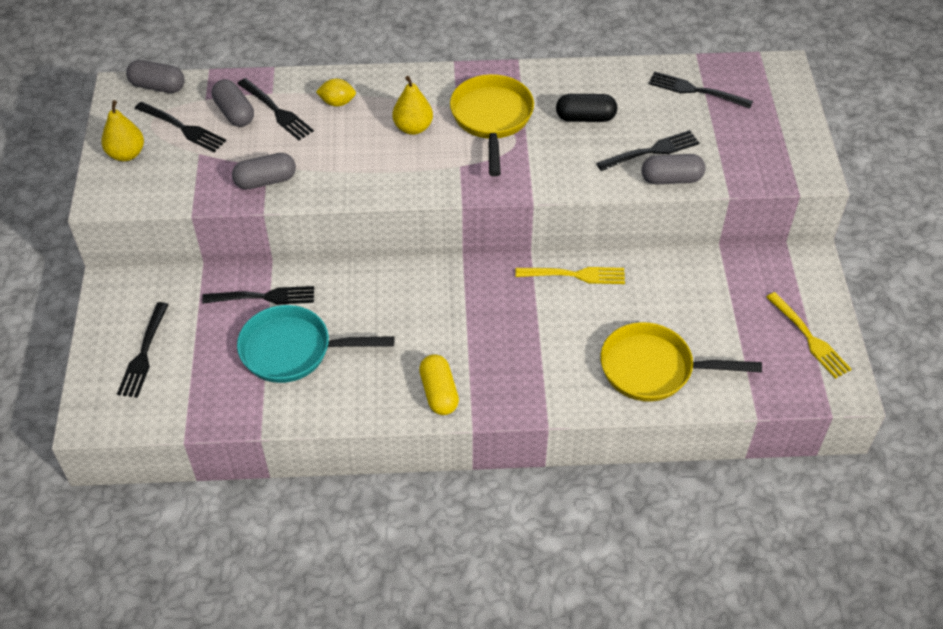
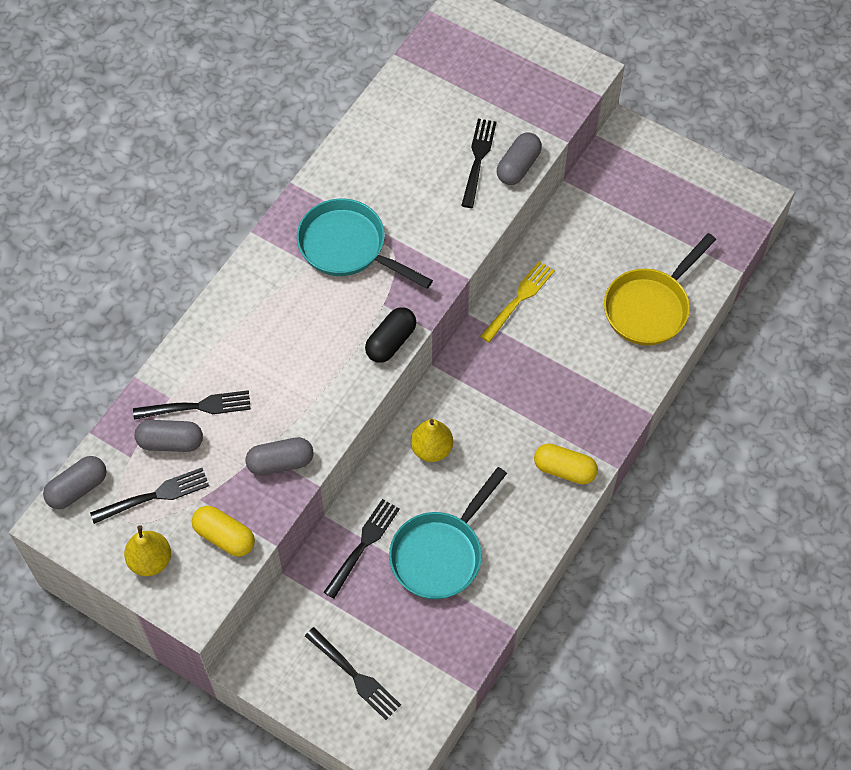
camera: 55 degrees left, 10 degrees up
grey capsule [232,153,296,189] -> grey capsule turned 60 degrees clockwise [246,437,313,476]
yellow lemon [316,79,356,107] -> none
yellow pear [392,76,433,135] -> yellow pear moved to [411,419,453,462]
yellow pan [450,74,534,176] -> turquoise pan [297,199,433,289]
black capsule [556,94,617,122] -> black capsule moved to [365,307,416,363]
black fork [649,71,753,109] -> none
yellow fork [766,292,852,379] -> none
none -> yellow capsule [192,506,255,557]

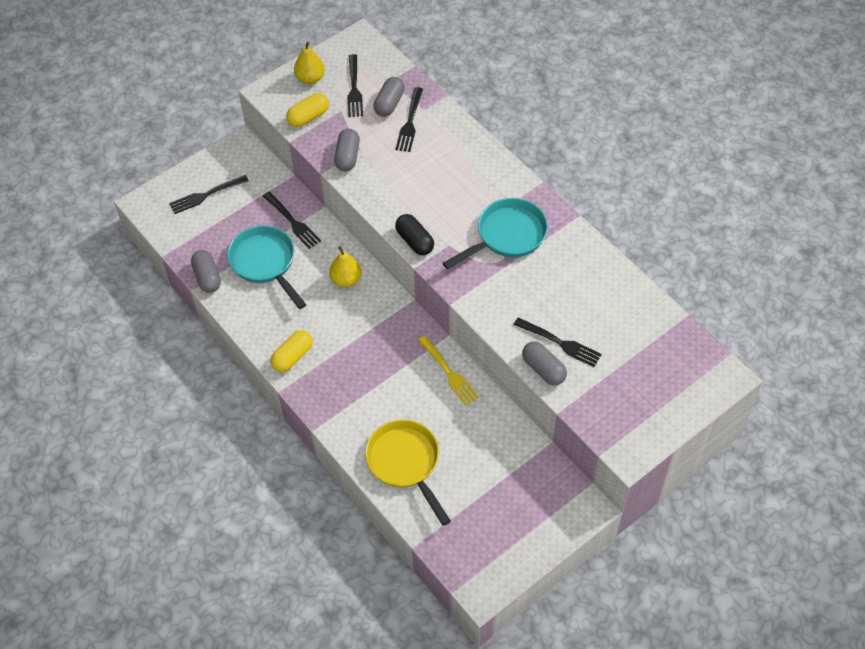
camera: 110 degrees right, 5 degrees down
grey capsule [43,456,107,509] -> grey capsule moved to [191,250,221,293]

